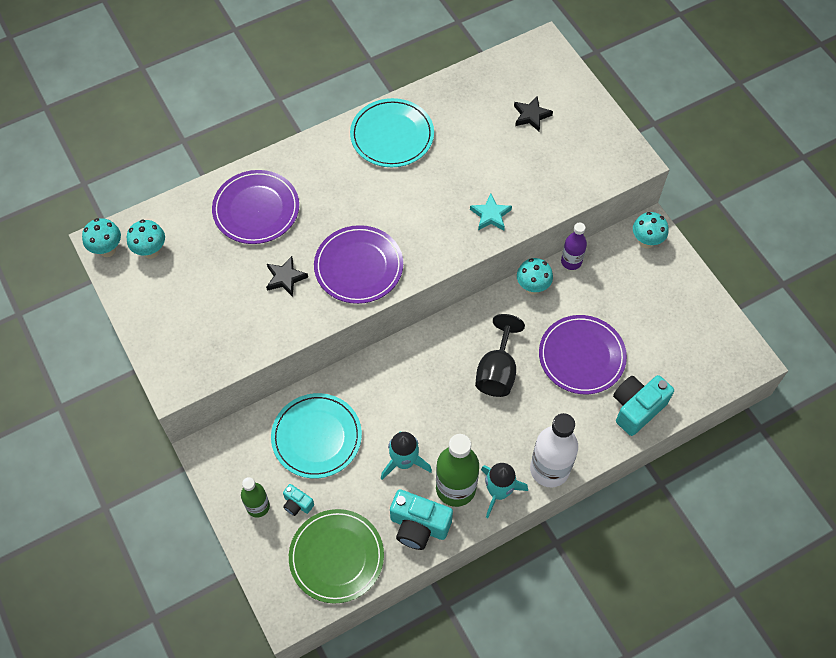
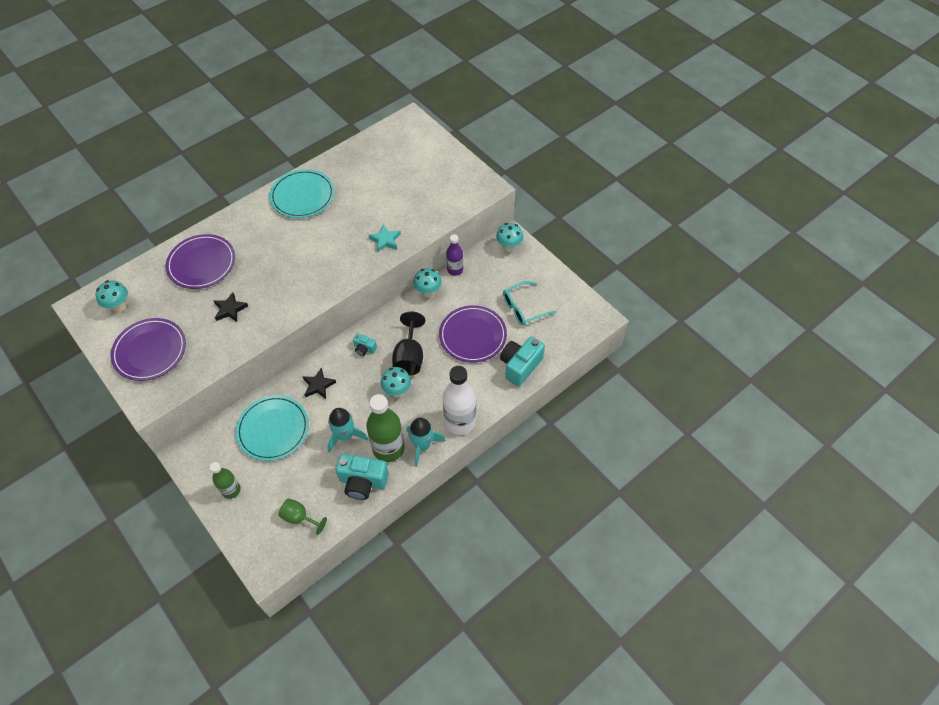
camera: 10 degrees left, 5 degrees down
turquoise mushroom [82,218,121,257] -> turquoise mushroom moved to [381,367,411,397]
turquoise camera [283,484,314,516] -> turquoise camera moved to [353,333,377,356]
green plate [289,509,384,603] -> green goblet [279,498,327,535]
purple plate [314,225,403,304] -> purple plate moved to [111,318,186,381]
black star [514,96,553,131] -> black star moved to [303,368,336,399]
none -> turquoise glasses [503,281,557,325]

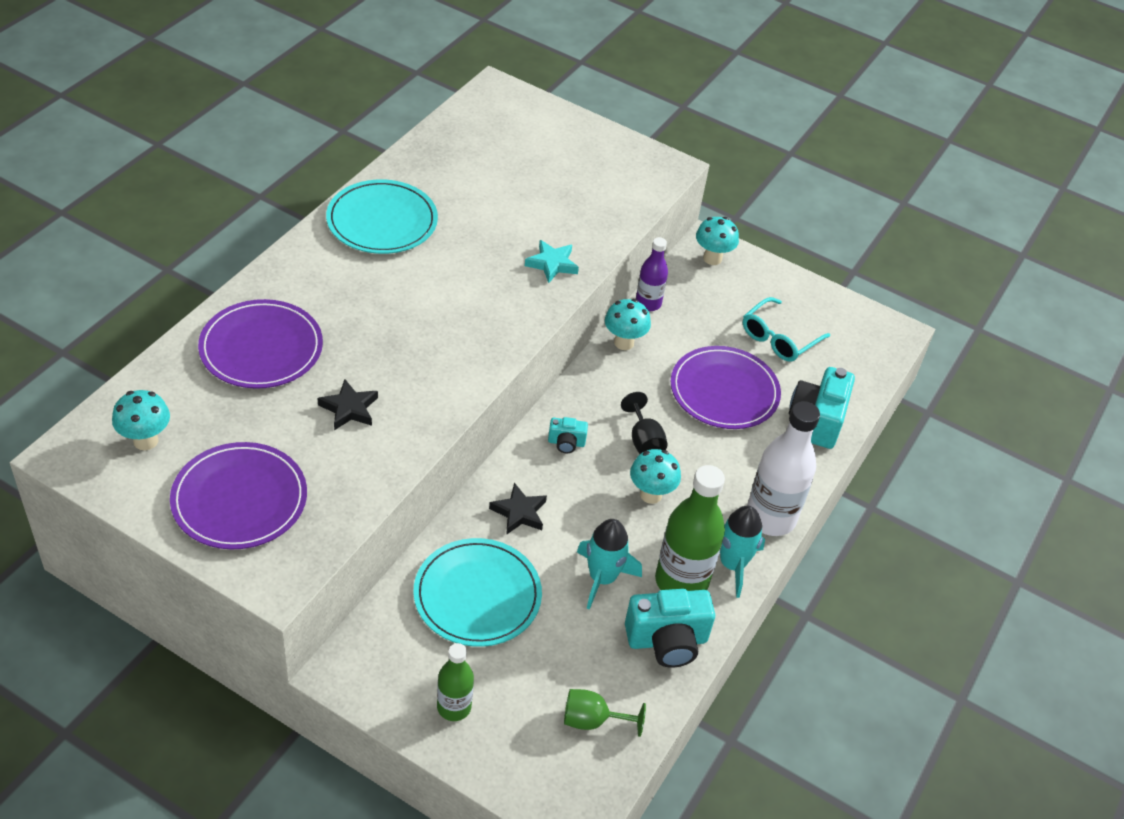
camera: 25 degrees left, 10 degrees down
black goblet [392,311,425,375] -> black goblet [621,392,668,454], size x0.65

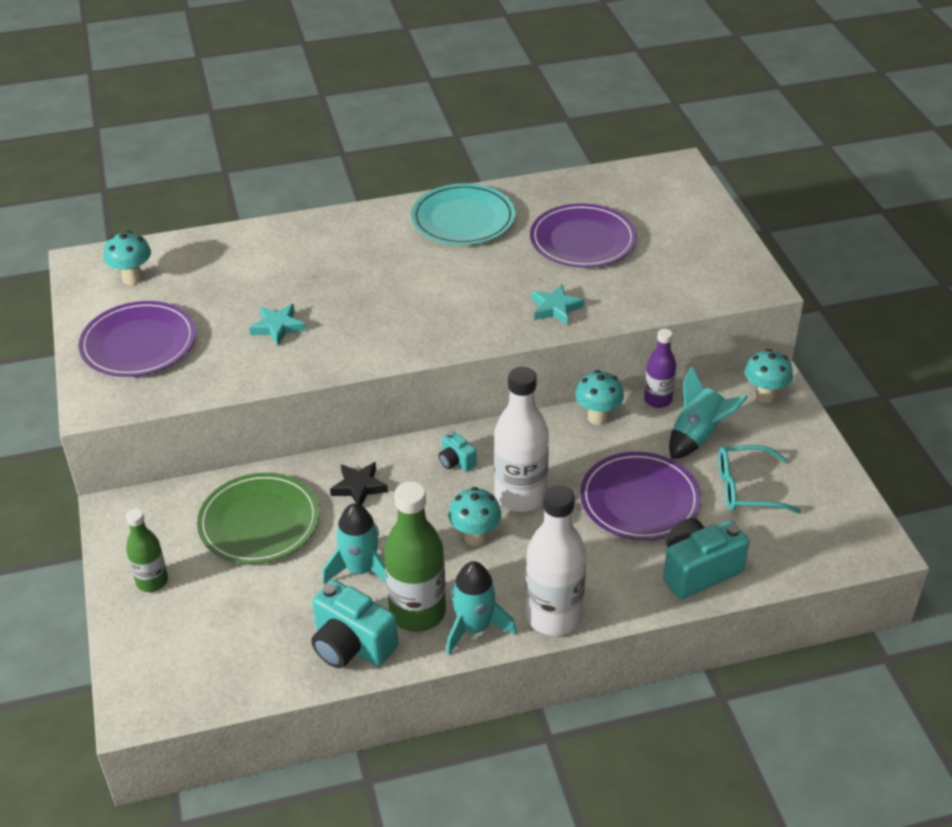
camera: 50 degrees right, 5 degrees down
purple plate [198,299,323,389] -> purple plate moved to [530,203,637,268]
black star [318,379,378,430] -> turquoise star [249,304,305,345]
turquoise plate [413,538,542,647] -> green plate [197,473,320,564]
green goblet [564,689,646,737] -> none
black goblet [621,392,668,454] -> white bottle [494,367,549,512]
none -> turquoise rocket [669,366,748,459]

